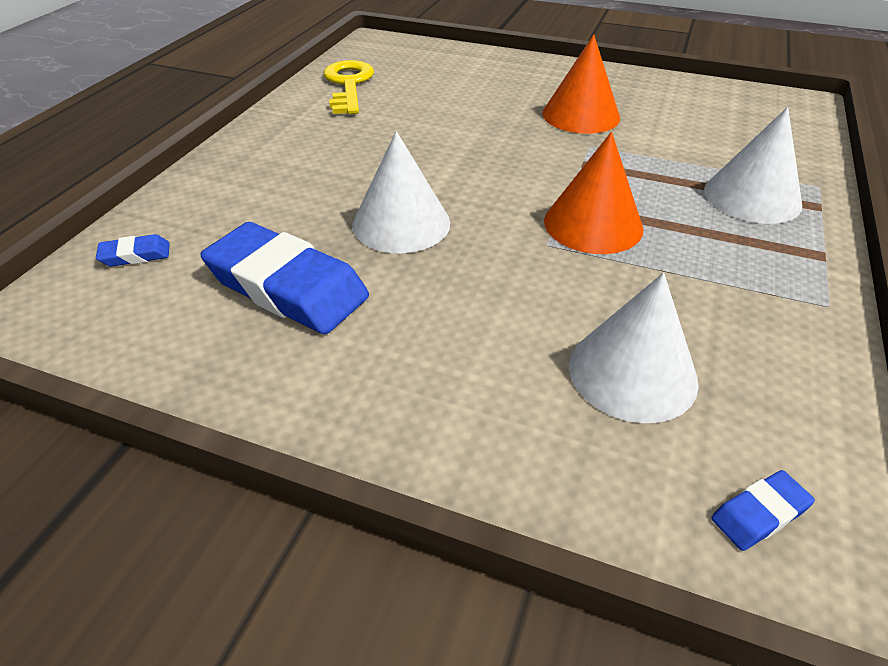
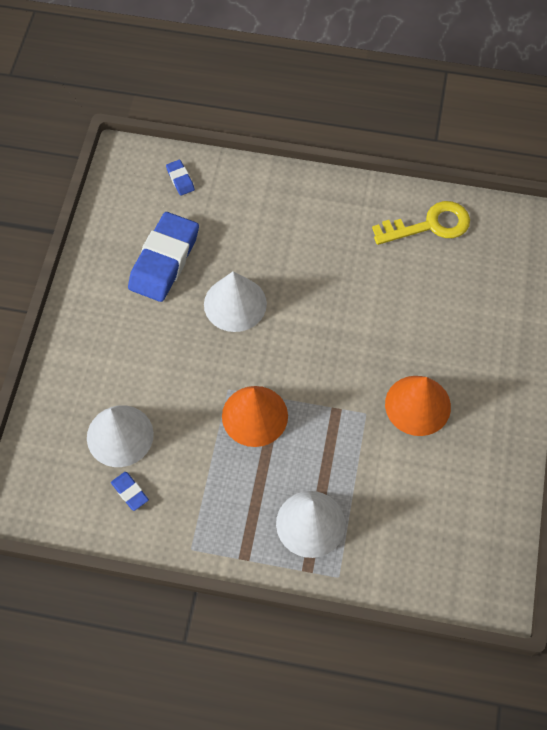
camera: 80 degrees right, 20 degrees up
blue eraser [711,470,815,551] -> blue eraser moved to [111,472,149,511]

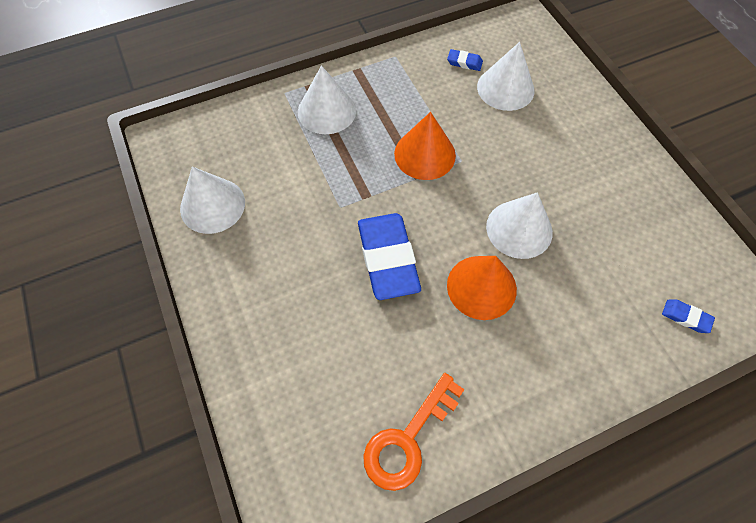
camera: 145 degrees right, 0 degrees up
blue eraser [128,212,199,302] -> blue eraser moved to [358,213,421,300]
yellow key [372,201,470,245] -> orange key [363,373,465,491]
orange cone [385,376,451,436] -> orange cone moved to [447,256,517,320]
none -> white cone [180,167,245,234]

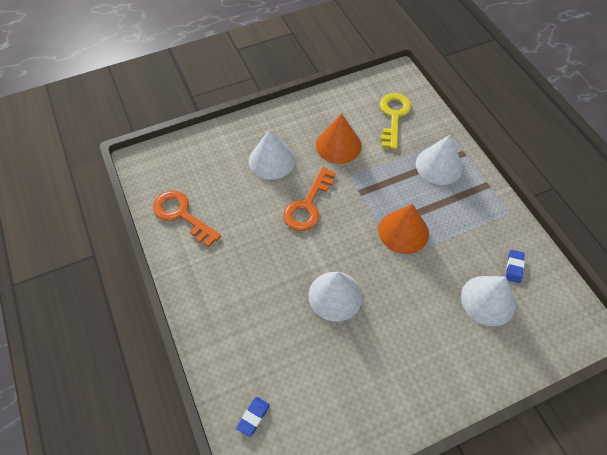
camera: 90 degrees right, 5 degrees down
white cone [180,167,245,234] -> white cone moved to [249,129,295,180]
blue eraser [358,213,421,300] -> orange key [283,167,336,231]
orange cone [447,256,517,320] -> orange cone moved to [316,114,362,164]
none -> yellow key [380,93,411,150]

